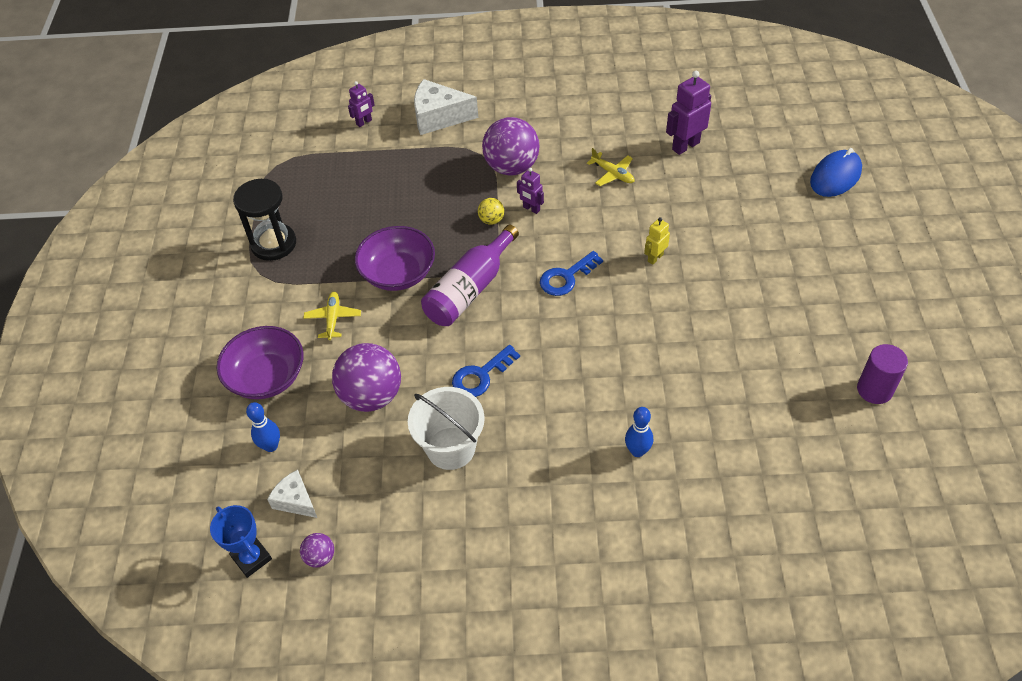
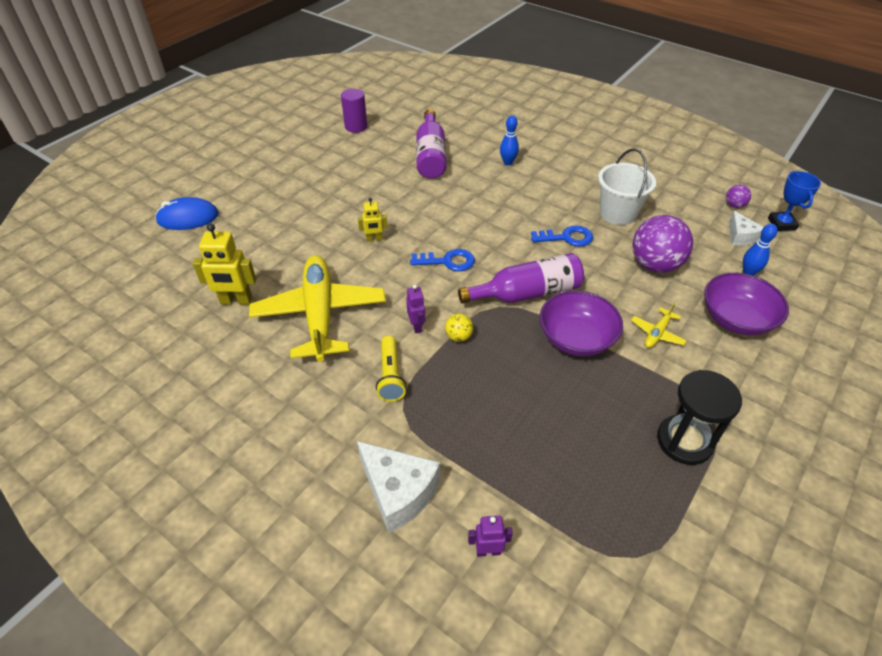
camera: 145 degrees left, 5 degrees down
purple ball [482,117,539,176] -> yellow flashlight [376,336,406,402]
yellow plane [587,148,634,186] -> yellow plane [249,255,386,362], size x2.44
purple robot [666,71,711,155] -> yellow robot [193,224,256,305]
none -> purple bottle [416,109,446,178]

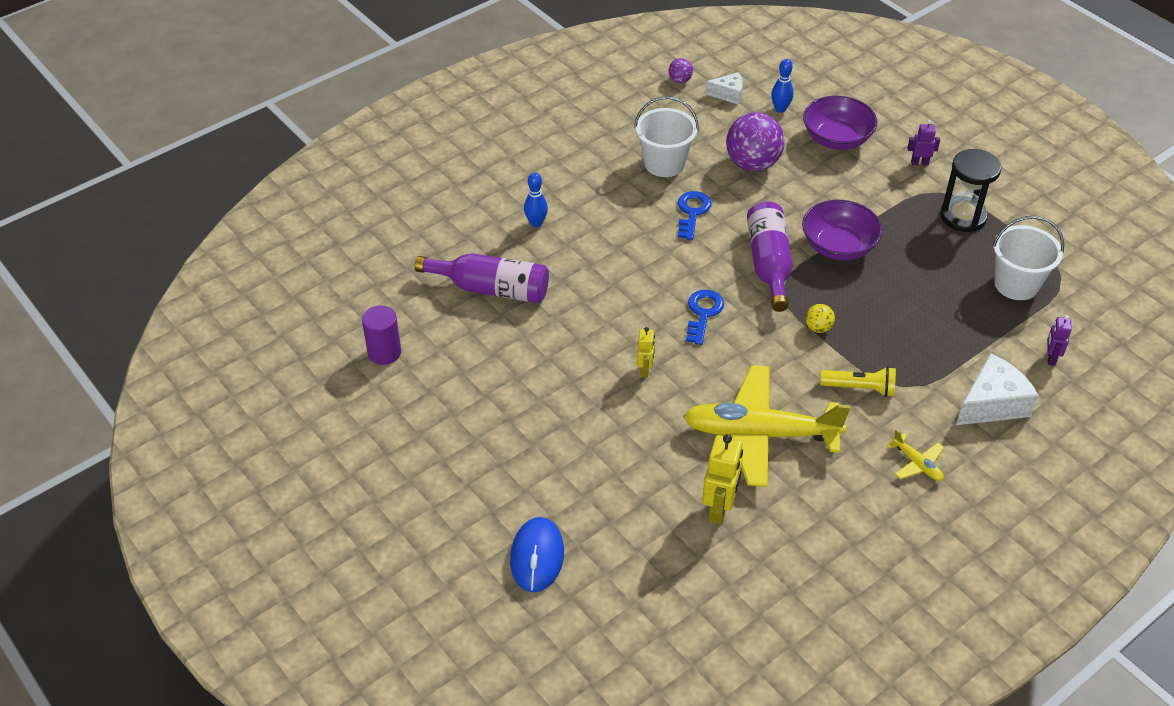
camera: 75 degrees left, 0 degrees up
purple robot [406,285,425,333] -> purple robot moved to [907,120,940,165]
yellow plane [631,302,687,348] -> yellow plane moved to [887,429,944,481]
blue trophy [768,171,821,231] -> none
none -> white bucket [992,216,1064,300]

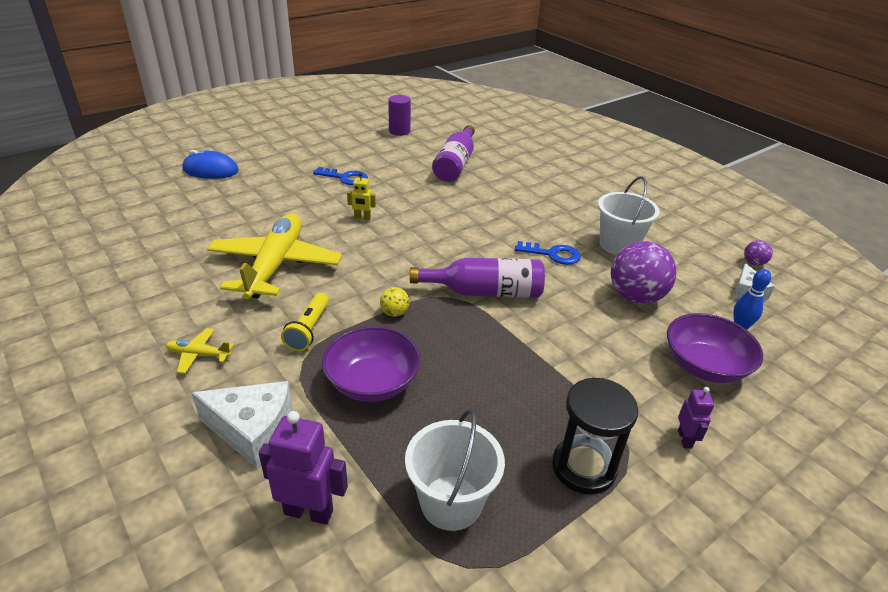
camera: 90 degrees right, 10 degrees down
blue bowling pin [524,172,548,227] -> none
blue key [686,290,724,345] -> blue key moved to [313,167,368,185]
yellow robot [702,434,743,525] -> none
purple bowl [802,200,883,261] -> purple bowl moved to [322,326,421,402]
yellow plane [887,429,944,481] -> yellow plane turned 45 degrees clockwise [166,328,234,374]
white cheese [956,353,1039,425] -> white cheese turned 45 degrees counterclockwise [192,381,292,469]
purple robot [1047,315,1072,366] -> purple robot [259,411,348,525], size x1.74

